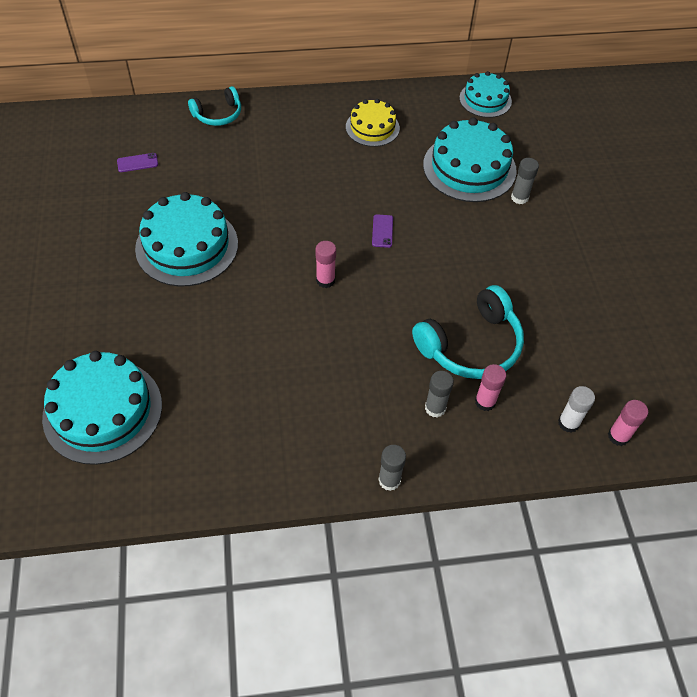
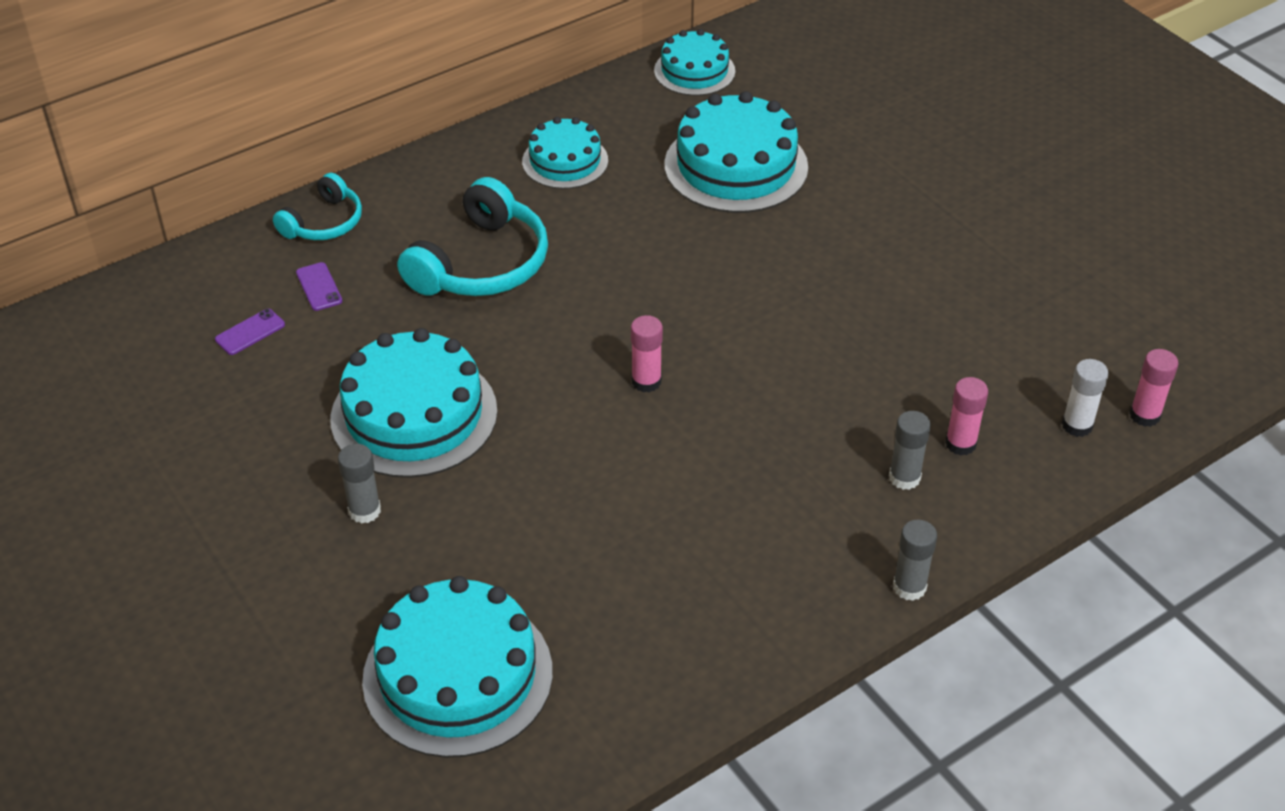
camera: 25 degrees left, 10 degrees down
yellow cake [346,99,400,147] -> turquoise cake [522,117,608,189]
purple phone [372,214,393,248] -> purple phone moved to [296,262,342,311]
turquoise headphones [412,285,524,379] -> turquoise headphones moved to [397,177,548,296]
grey glue stick [511,158,539,204] -> grey glue stick moved to [338,444,381,523]

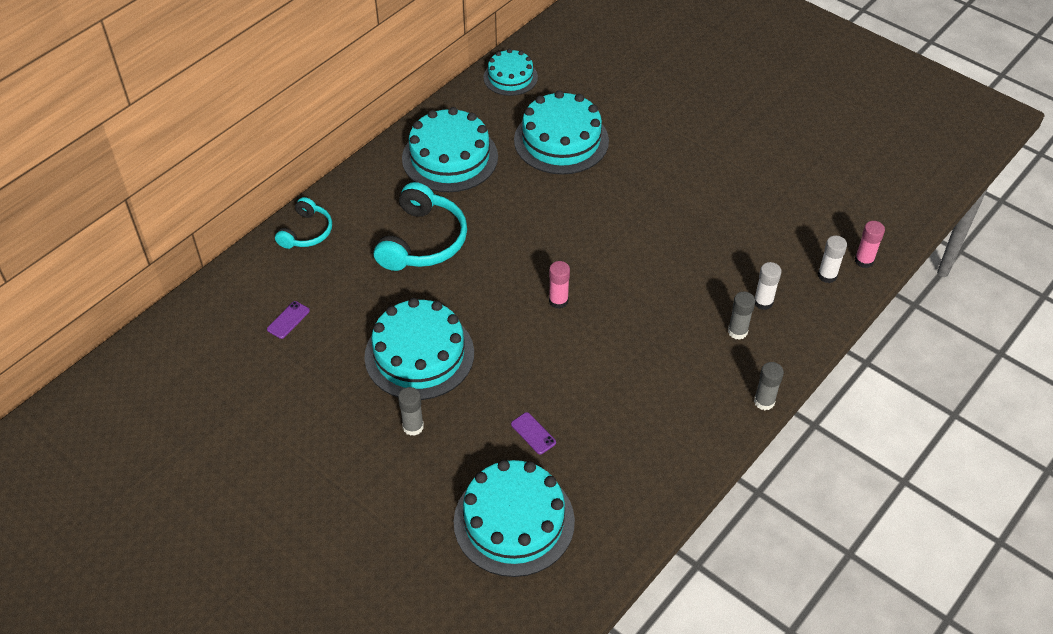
camera: 15 degrees left, 5 degrees up
purple phone [296,262,342,311] -> purple phone moved to [511,412,556,454]
turquoise cake [522,117,608,189] -> turquoise cake [402,107,498,192], size x1.66
pink glue stick [945,377,988,455] -> white glue stick [754,262,782,310]

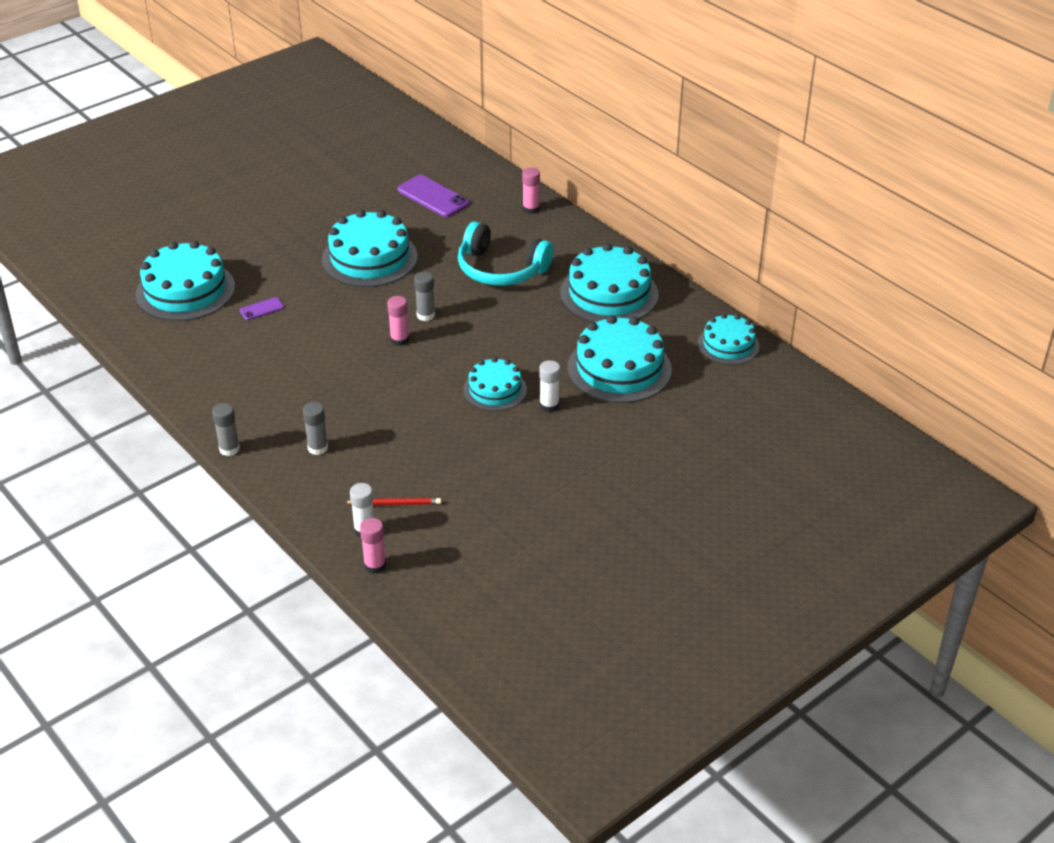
camera: 100 degrees right, 10 degrees down
purple phone [267,301,310,339] -> purple phone [397,175,469,217], size x1.94
turquoise headphones [275,197,332,249] -> pink glue stick [522,167,540,214]
grey glue stick [398,387,424,436] -> grey glue stick moved to [414,272,435,321]
white glue stick [754,262,782,310] -> white glue stick moved to [540,360,560,412]
none -> red pencil [344,498,441,505]
none -> turquoise cake [463,357,527,411]

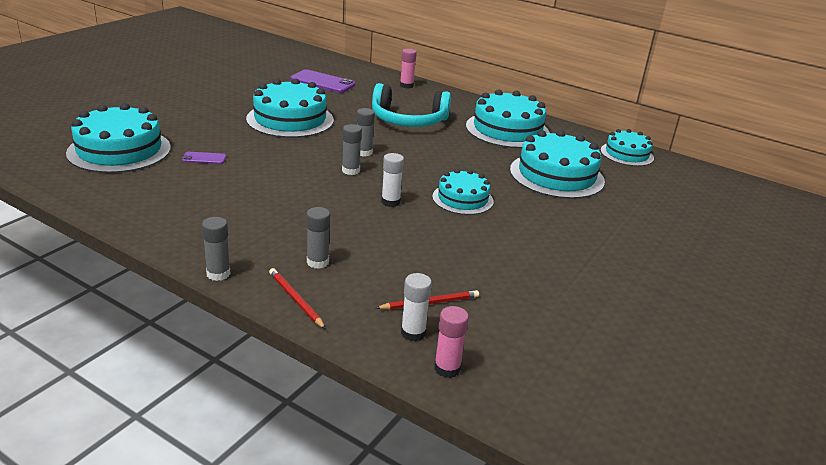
camera: 20 degrees left, 10 degrees down
purple phone [240,297,284,320] -> purple phone turned 45 degrees clockwise [182,152,226,164]
pink glue stick [387,296,409,346] -> grey glue stick [342,124,362,175]
white glue stick [540,360,560,412] -> white glue stick moved to [381,153,404,207]
none -> red pencil [269,268,326,329]

